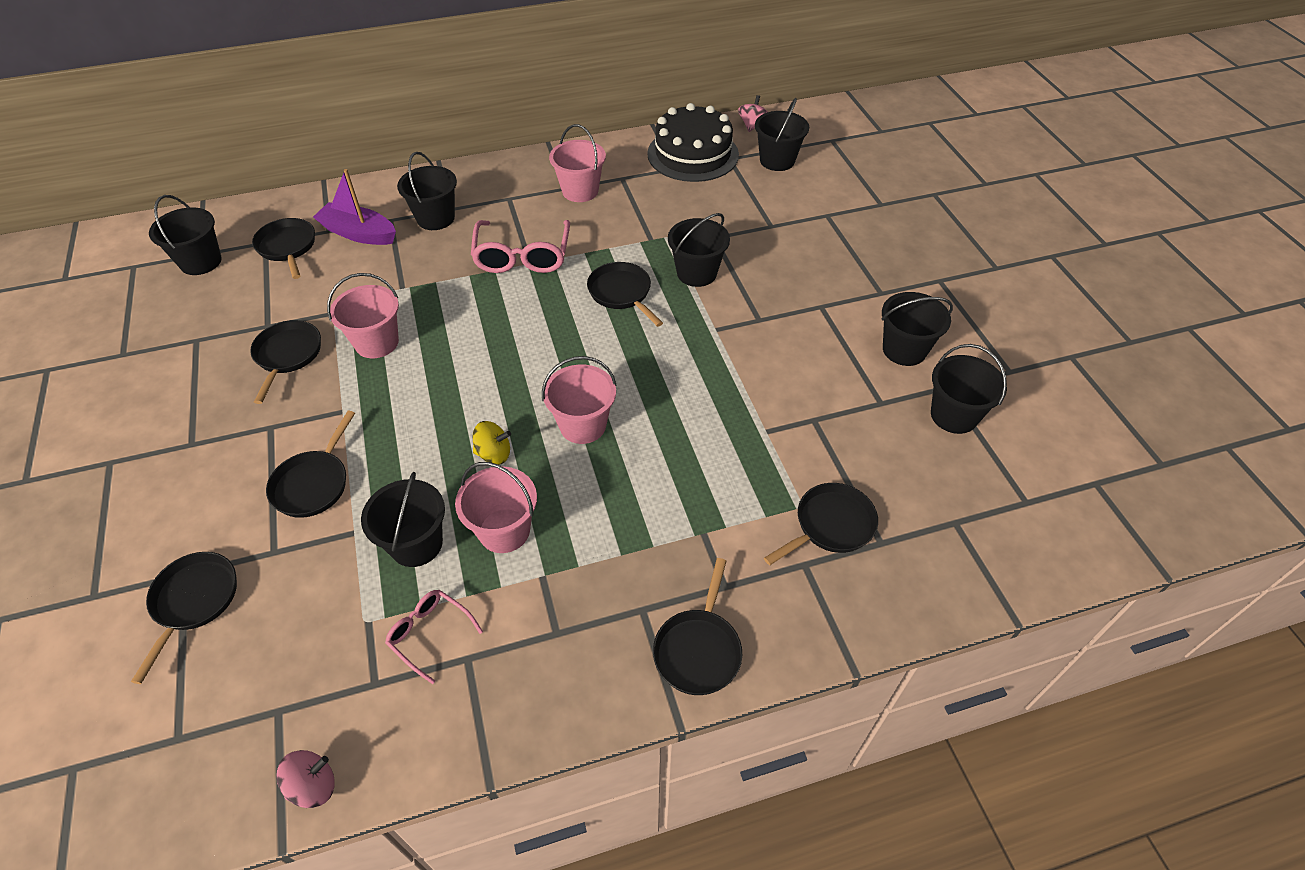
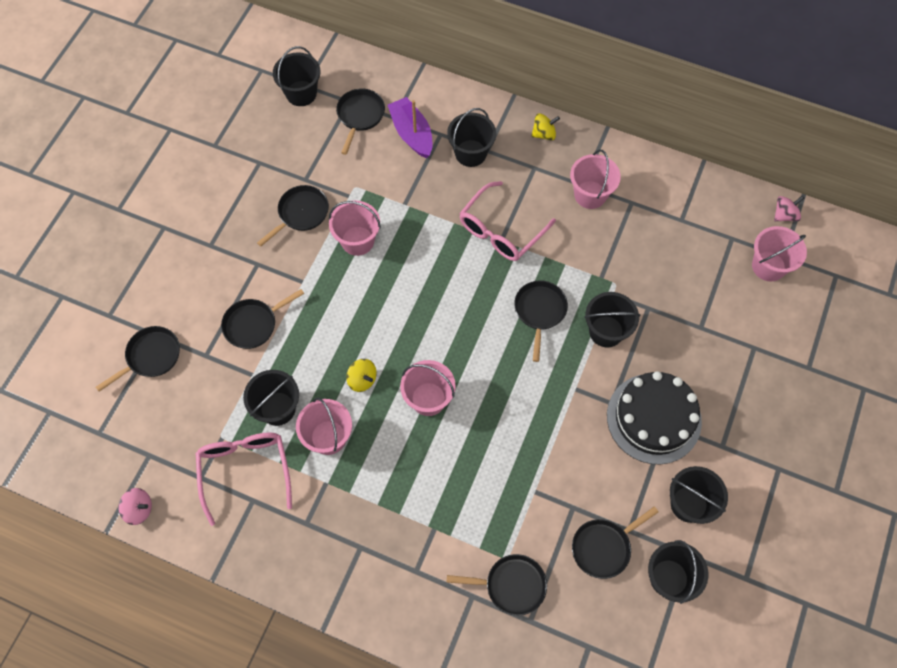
camera: 40 degrees right, 15 degrees up
pink glasses [385,590,483,684] -> pink glasses [196,433,292,526], size x1.79
black cake [647,103,739,182] -> black cake moved to [607,371,702,465]
black pan [653,558,742,695] -> black pan moved to [572,506,659,579]
black bucket [755,98,809,171] -> pink bucket [752,226,807,281]
none -> yellow spinning top [531,113,560,140]

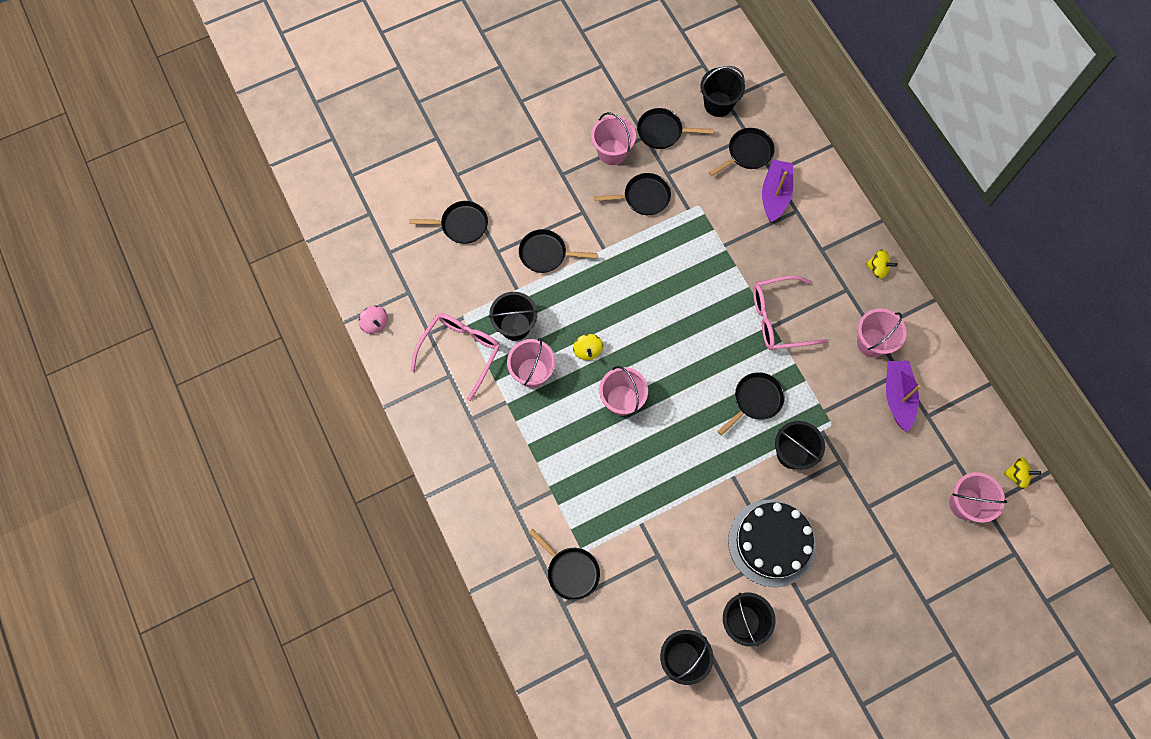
camera: 40 degrees right, 5 degrees up
pink bucket [329,201,381,256] -> pink bucket moved to [591,112,636,165]
black bucket [447,108,496,167] -> none
black pan [572,506,659,579] -> black pan moved to [637,108,713,149]
pink spinning top [774,196,804,221] -> yellow spinning top [1003,457,1041,489]
none -> purple boat [886,361,921,432]

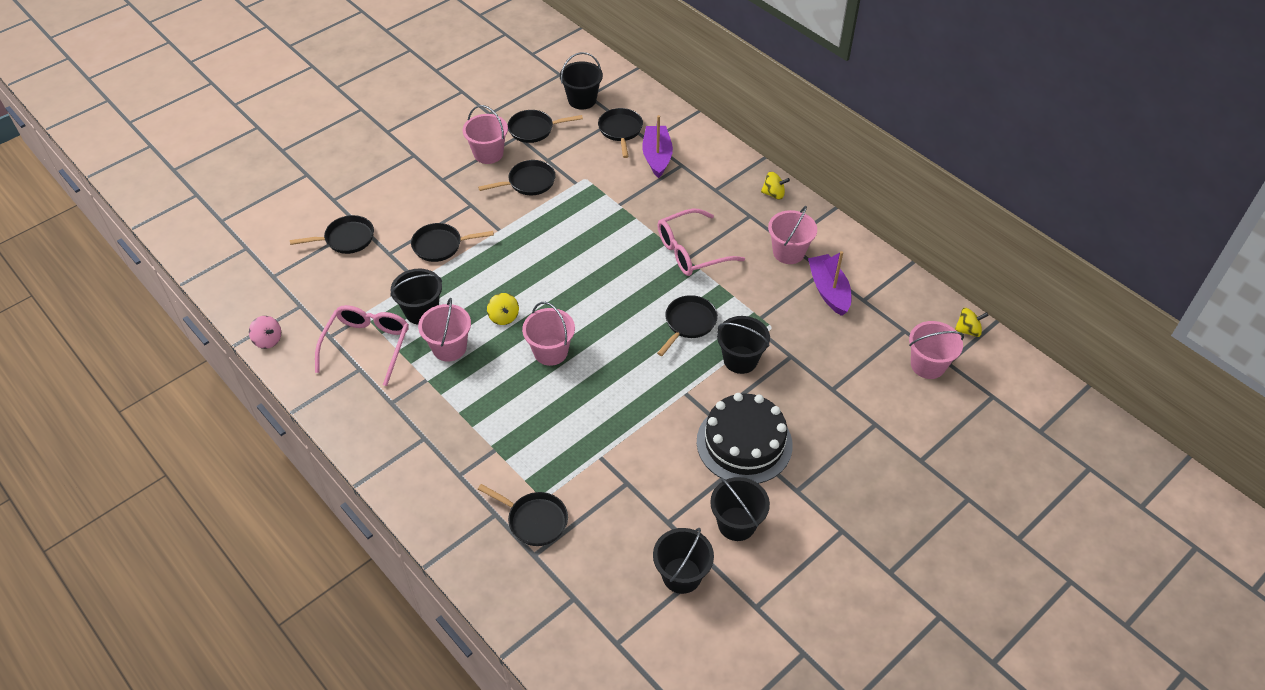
camera: 15 degrees left, 20 degrees down
black pan [708,128,775,176] -> black pan turned 45 degrees counterclockwise [598,108,643,158]

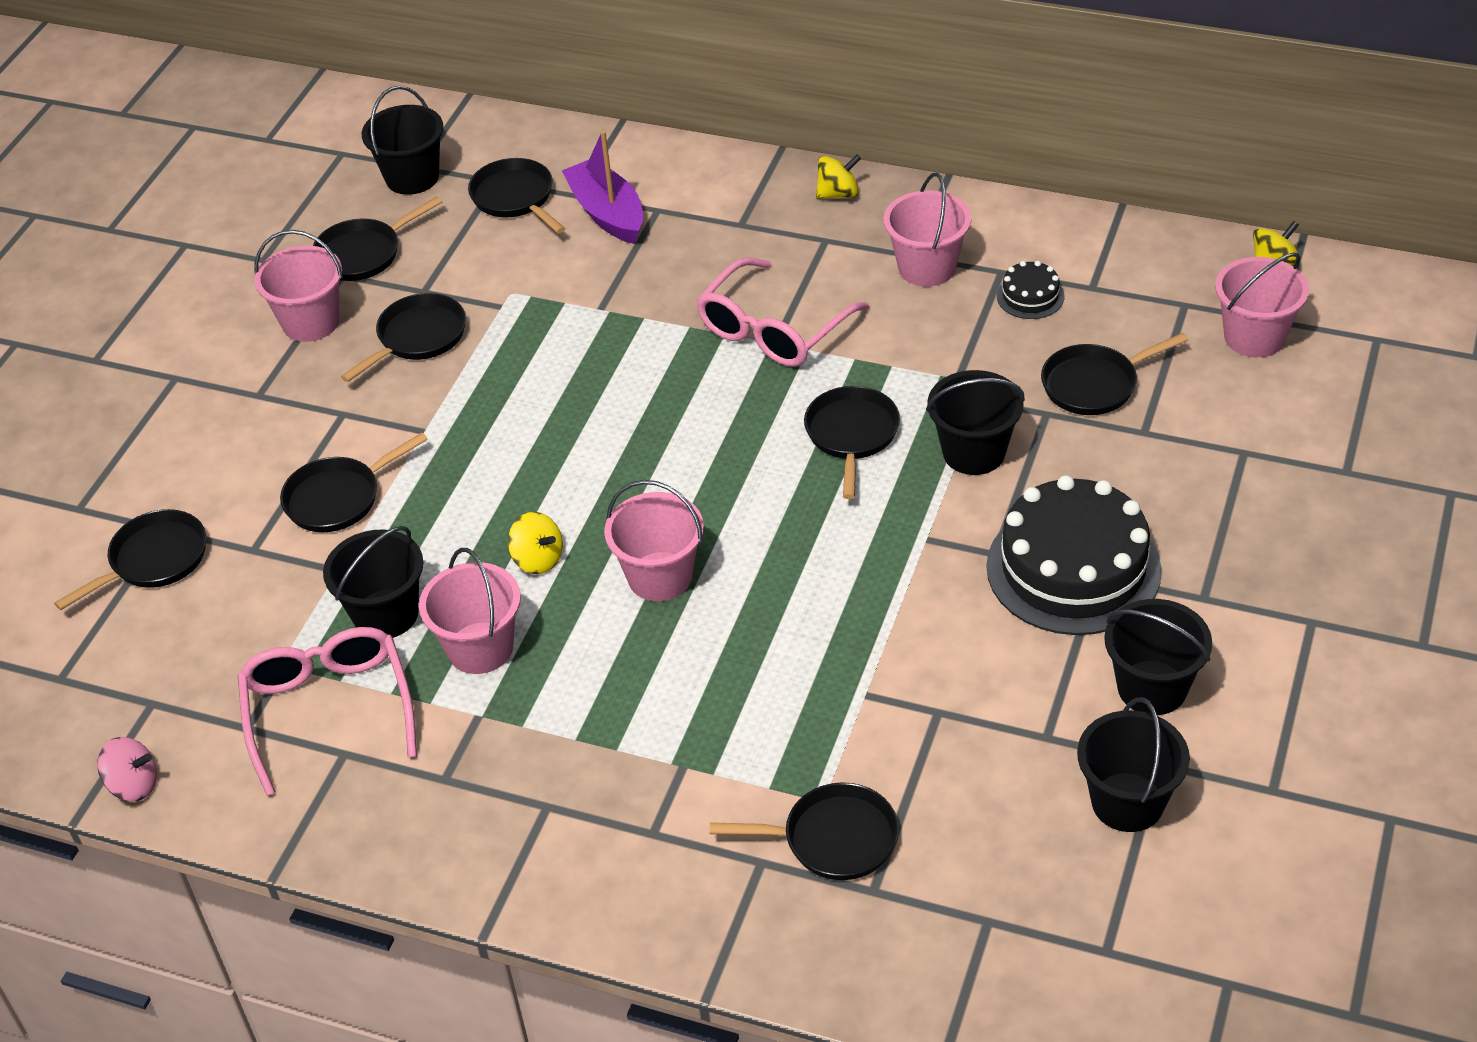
camera: 25 degrees left, 5 degrees down
purple boat [808,251,851,316] -> black cake [997,261,1065,319]
none -> black pan [1041,333,1188,415]

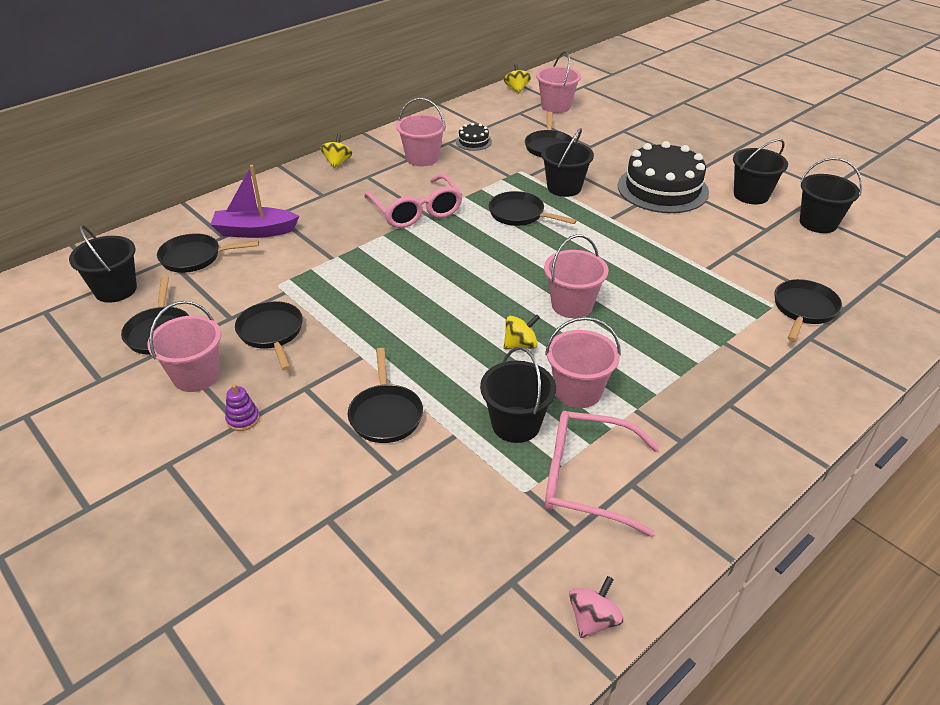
camera: 65 degrees left, 5 degrees down
black pan [54,509,206,610] -> none
none -> purple stacking toy [225,384,260,431]

